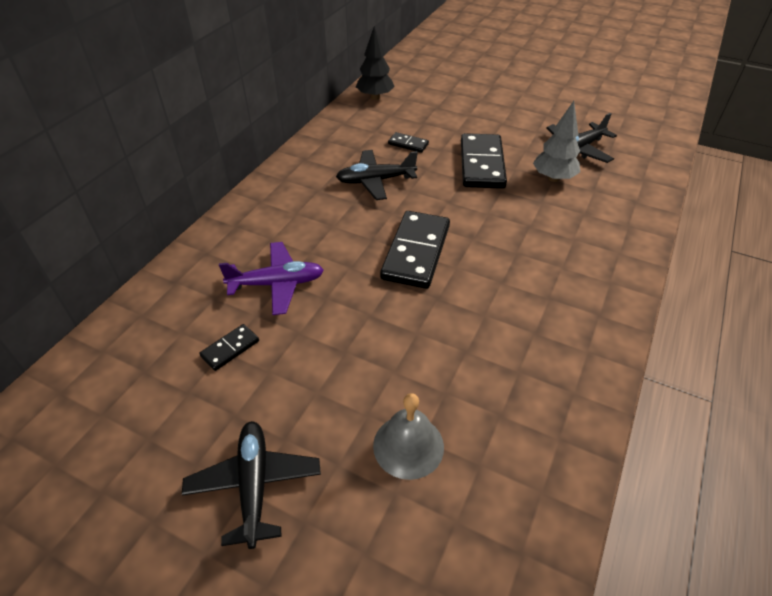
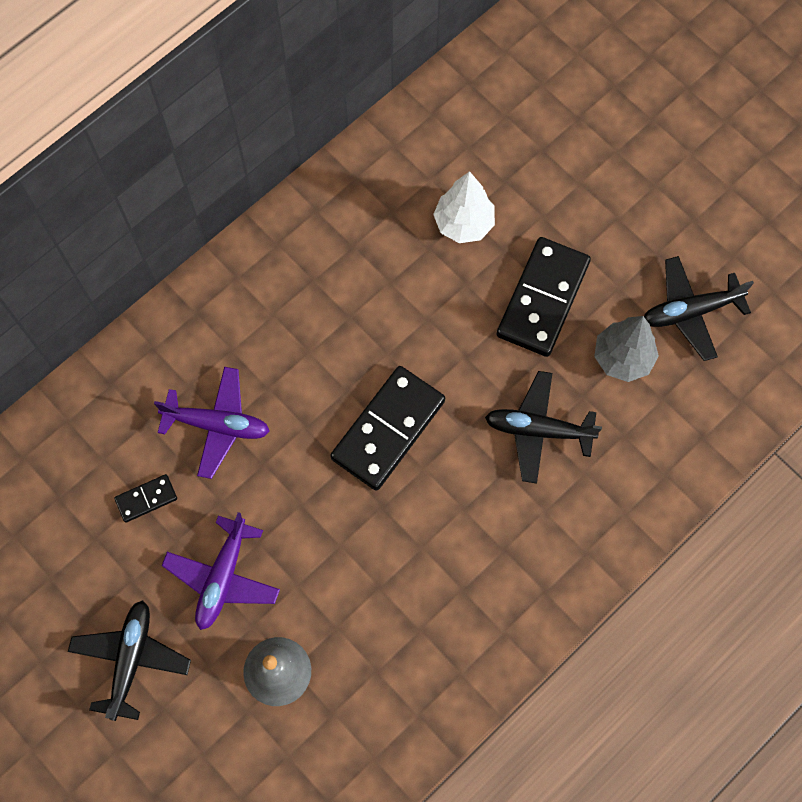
camera: 20 degrees right, 25 degrees up
black plane [336,150,418,200] -> black plane moved to [485,371,602,484]
black tree [356,26,395,100] -> none
black domino [388,132,429,153] -> white tree [433,171,495,243]
none -> purple plane [162,512,280,630]

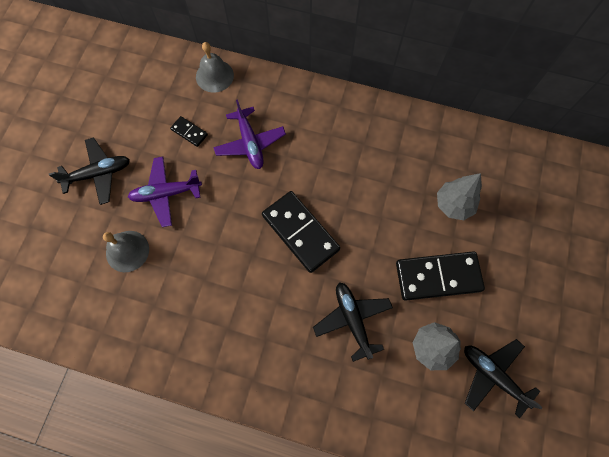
camera: 60 degrees right, 0 degrees up
black domino [330,366,445,491] -> black domino turned 45 degrees clockwise [262,191,340,273]
white tree [433,171,495,243] -> grey tree [437,173,482,220]
none -> grey bell [196,42,234,92]

